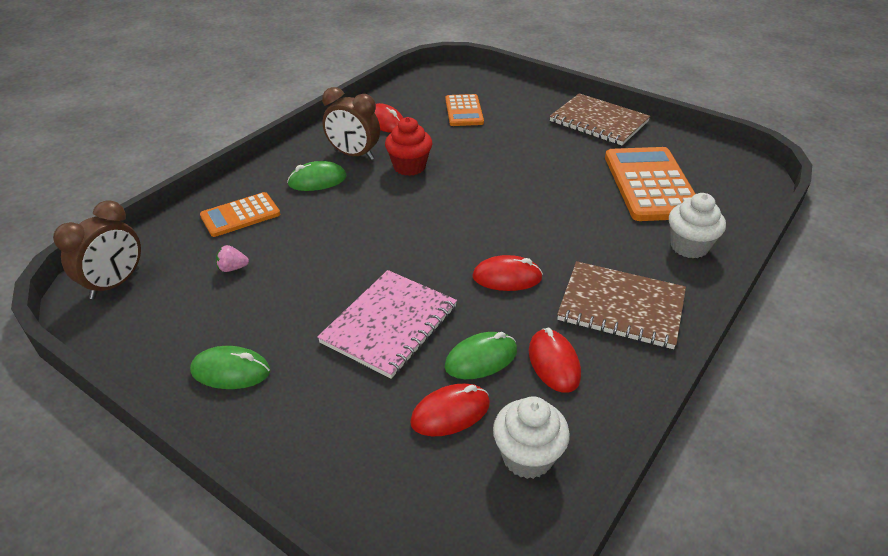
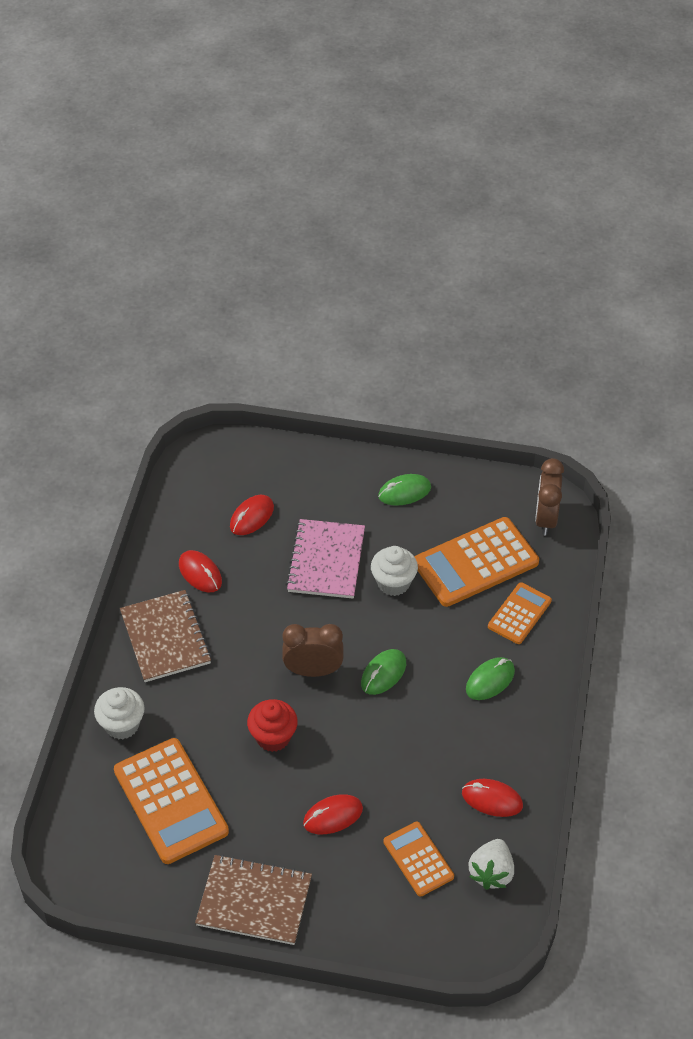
camera: 155 degrees right, 10 degrees up
pink strawberry [216,245,249,272] -> orange calculator [414,517,539,607]
brown clock [322,87,380,160] -> brown clock moved to [282,624,344,677]
red cupcake [385,117,432,176] -> red cupcake moved to [247,699,298,752]
green mouse [444,332,517,379] -> green mouse moved to [361,649,406,695]
red mouse [472,255,543,291] -> red mouse moved to [303,794,363,834]
white cupcake [493,396,570,479] -> white cupcake moved to [371,546,418,596]
brown notebook [557,261,686,349] -> brown notebook turned 75 degrees clockwise [120,590,212,682]
none -> white strawberry [468,839,514,890]

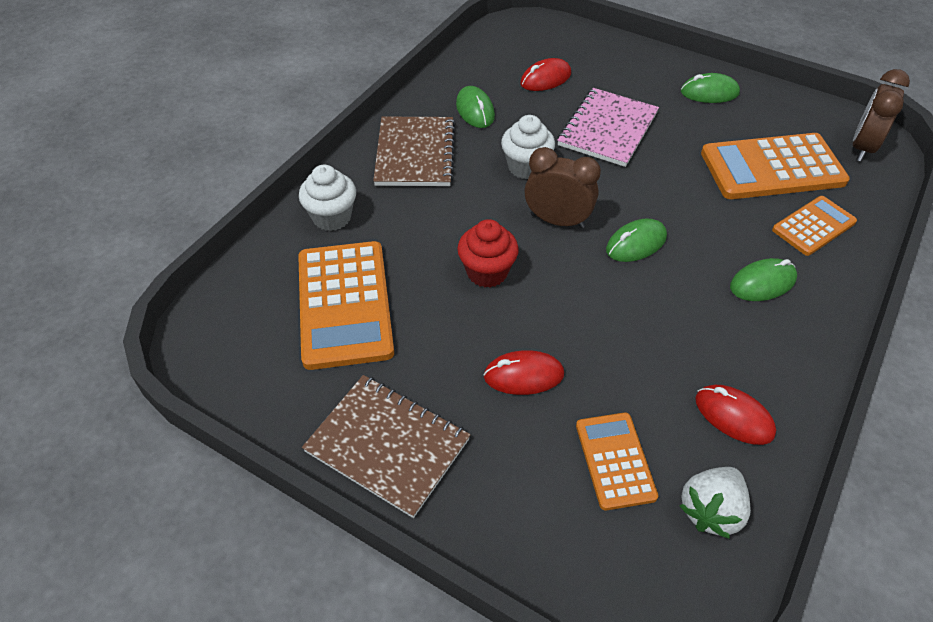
camera: 20 degrees right, 0 degrees up
red mouse [179,550,222,592] -> green mouse [456,86,495,128]
white cupcake [371,546,418,596] -> white cupcake moved to [501,115,555,179]

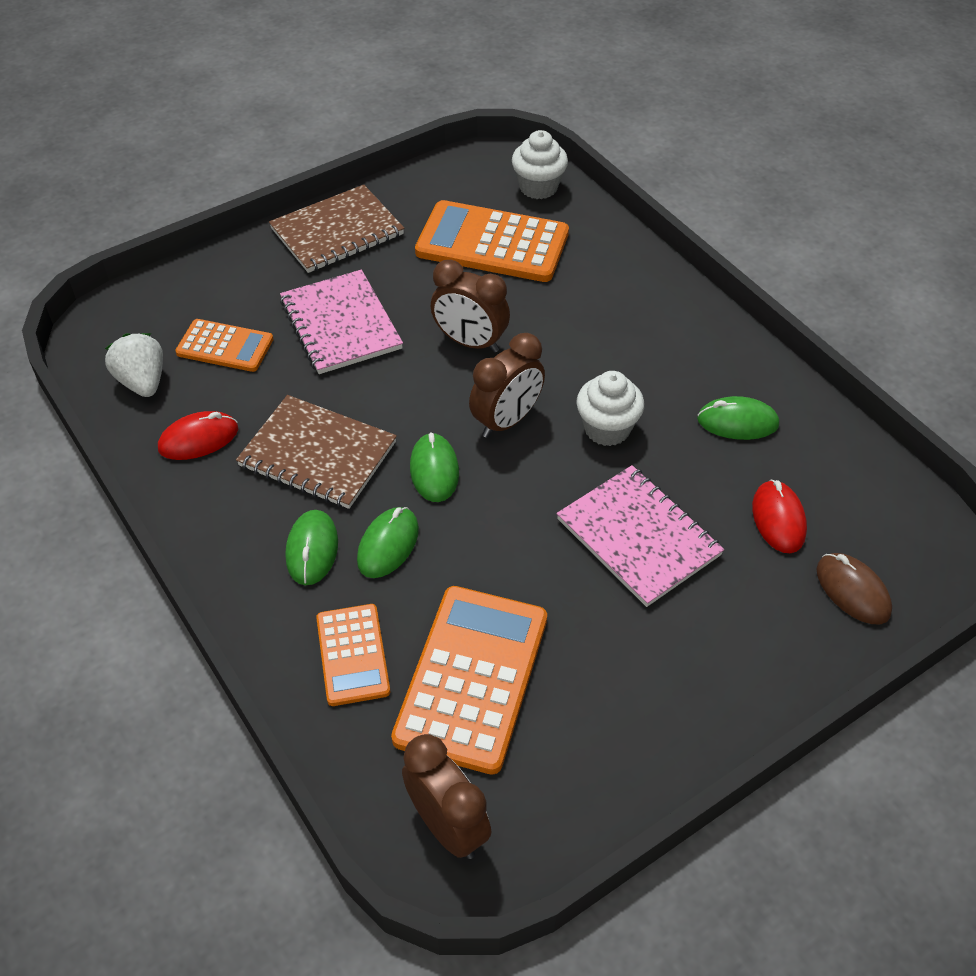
camera: 115 degrees right, 0 degrees up
white cupcake [299,165,356,231] -> white cupcake moved to [512,130,568,199]
brown notebook [373,116,455,186] -> brown notebook moved to [236,395,397,509]
red cupcake [457,219,519,287] -> brown clock [431,260,510,353]
red mouse [483,350,564,395] -> pink notebook [280,270,403,374]
green mouse [681,73,740,103] -> green mouse moved to [357,507,419,578]
none -> brown mouse [816,553,892,624]

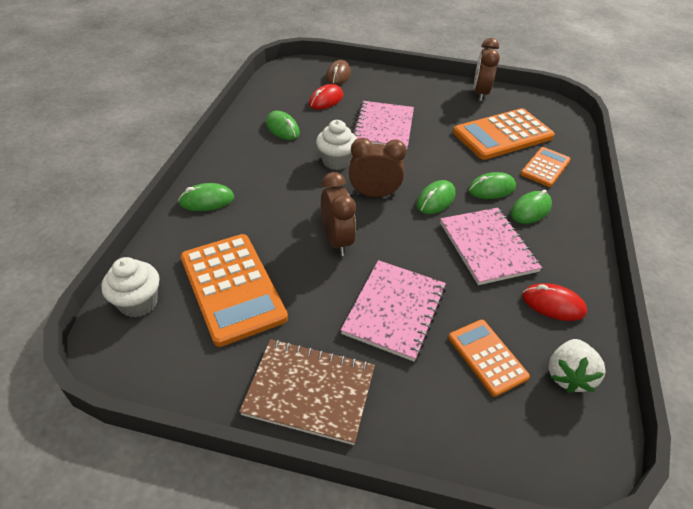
camera: 135 degrees left, 5 degrees down
brown notebook [236,395,397,509] -> pink notebook [440,208,542,285]
brown clock [402,734,491,859] -> brown clock moved to [474,38,500,101]
none -> green mouse [178,183,234,211]

